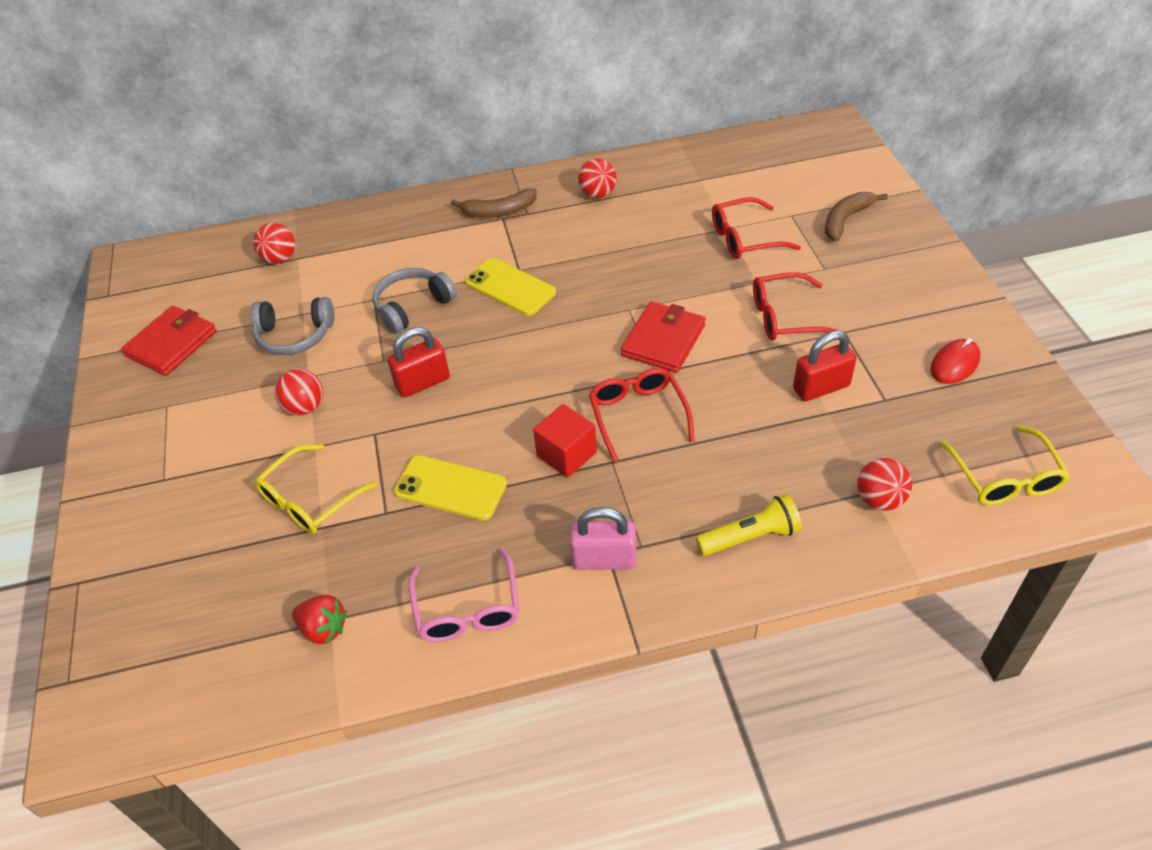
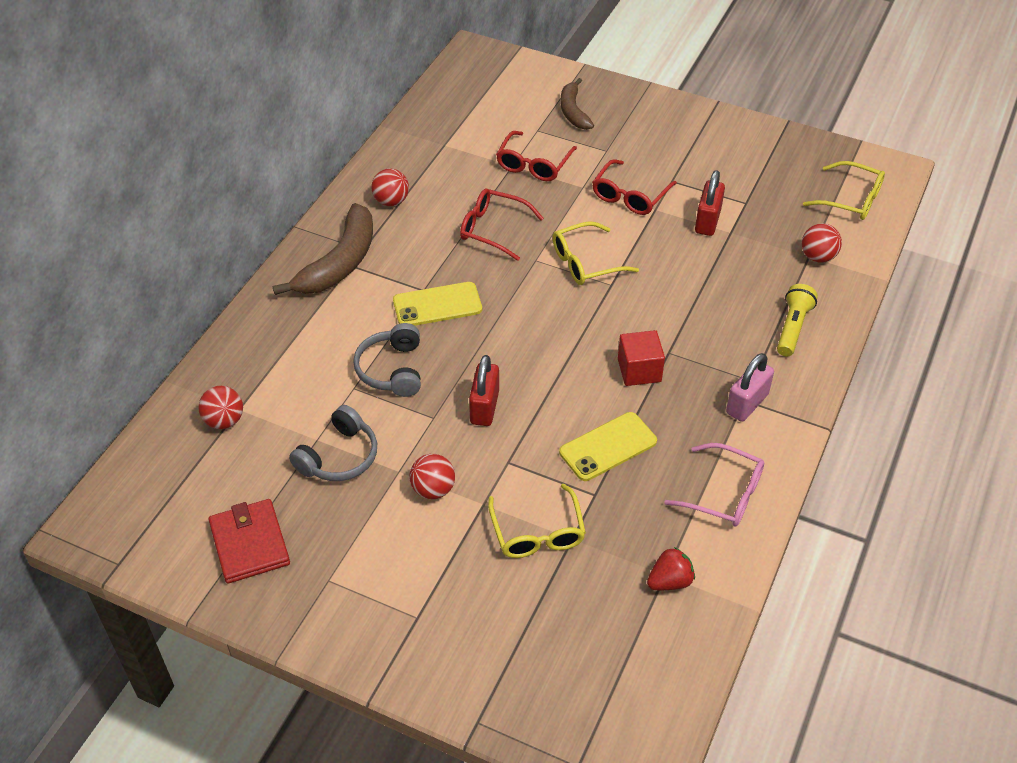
camera: 55 degrees left, 0 degrees up
brown banana [451,188,537,218] -> brown banana [273,203,373,295], size x1.65
red glasses [589,368,695,462] -> red glasses moved to [460,189,544,261]
red wallet [621,301,705,373] -> yellow glasses [553,221,639,285]
red mouse [930,338,981,384] -> none

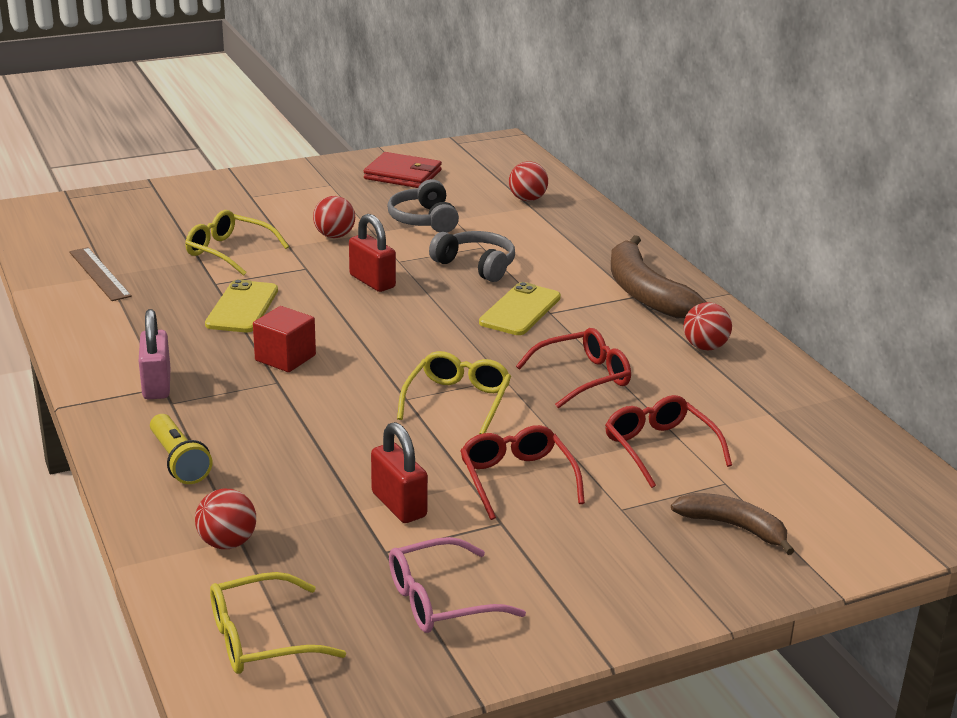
camera: 130 degrees right, 20 degrees down
red strawberry [647,547,695,590] -> brown ruler [69,247,132,301]
pink glasses [664,443,764,527] -> pink glasses moved to [389,537,526,633]

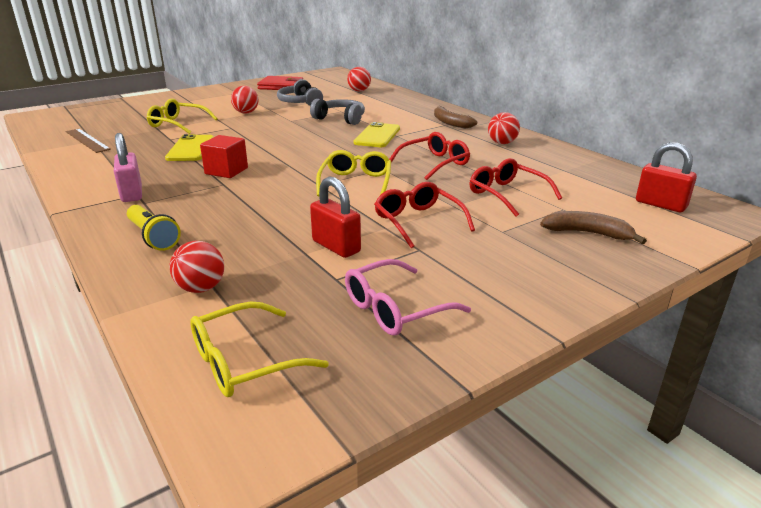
camera: 10 degrees left, 0 degrees up
red padlock [349,214,396,292] -> red padlock moved to [636,142,697,212]
brown banana [611,235,706,318] -> brown banana [434,106,477,129], size x0.60

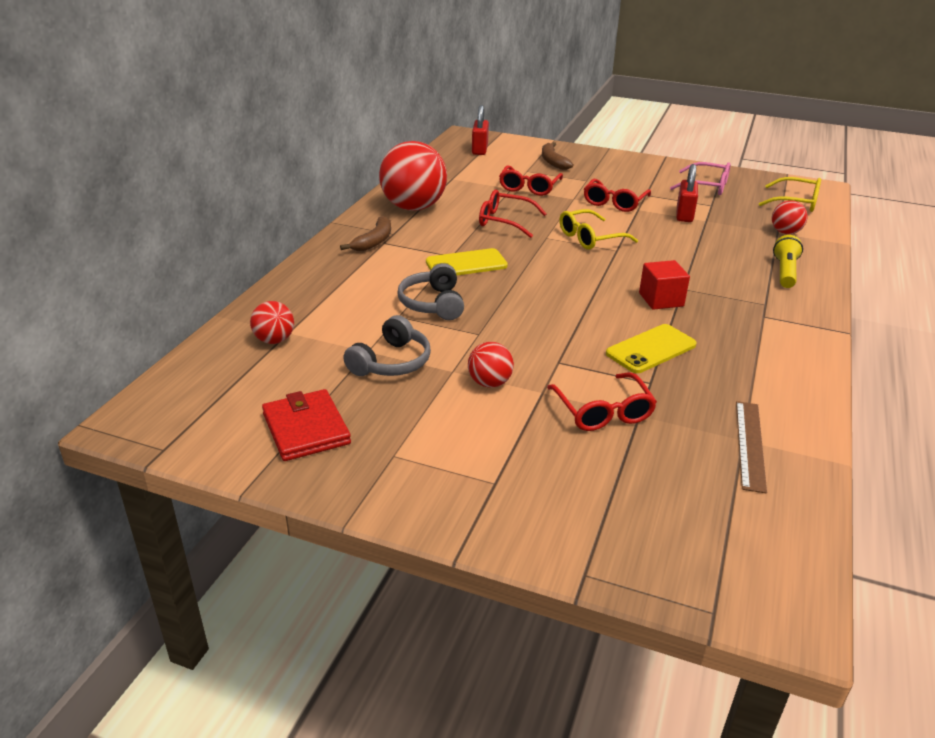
camera: 125 degrees left, 5 degrees up
pink padlock [114,133,142,202] -> none
yellow glasses [147,99,218,134] -> red glasses [547,372,657,431]
red ball [488,112,520,144] -> red ball [379,141,447,211], size x2.08

